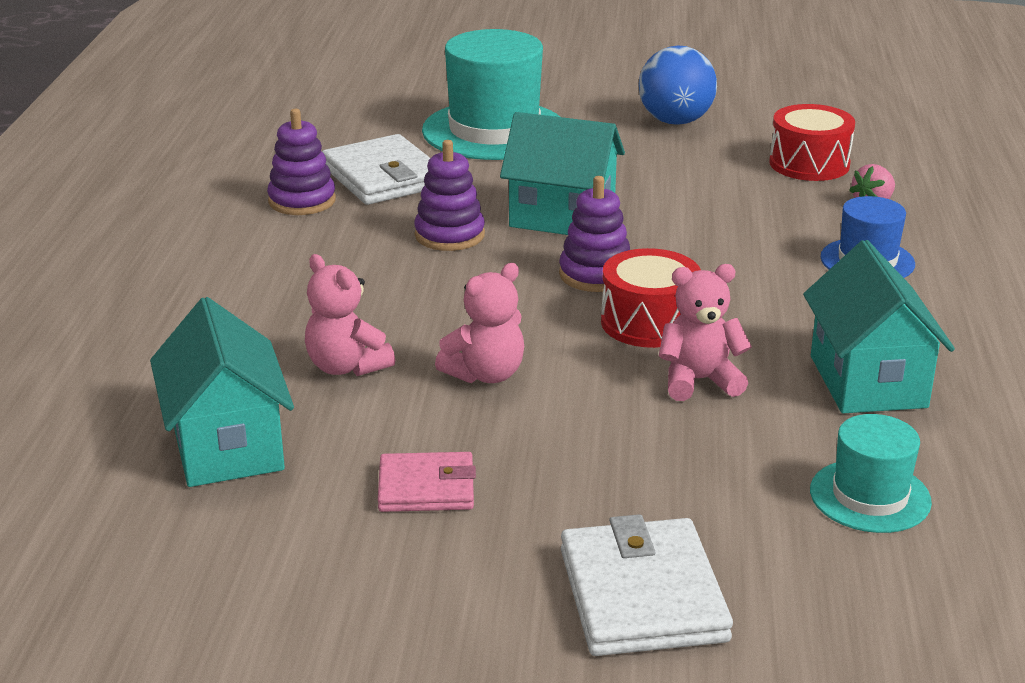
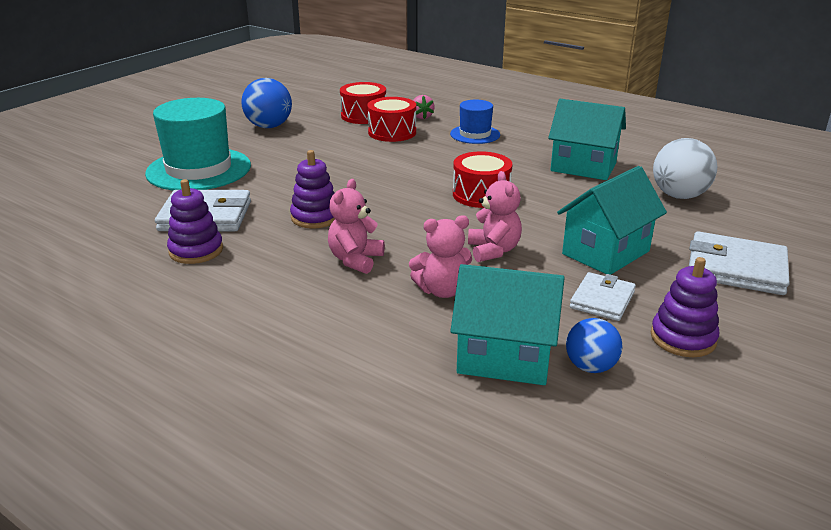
camera: 60 degrees left, 0 degrees up
pink wallet [378,452,476,512] -> white wallet [570,272,636,321]
turquoise house [500,112,625,235] -> turquoise house moved to [557,166,667,275]
purple stacking toy [559,176,630,292] -> purple stacking toy moved to [651,257,719,357]
pink teddy bear [659,264,752,401] -> pink teddy bear moved to [328,179,385,274]
turquoise hat [810,414,932,533] -> white ball [653,138,717,199]
none -> red drum [367,97,416,142]
none -> blue ball [566,318,623,373]

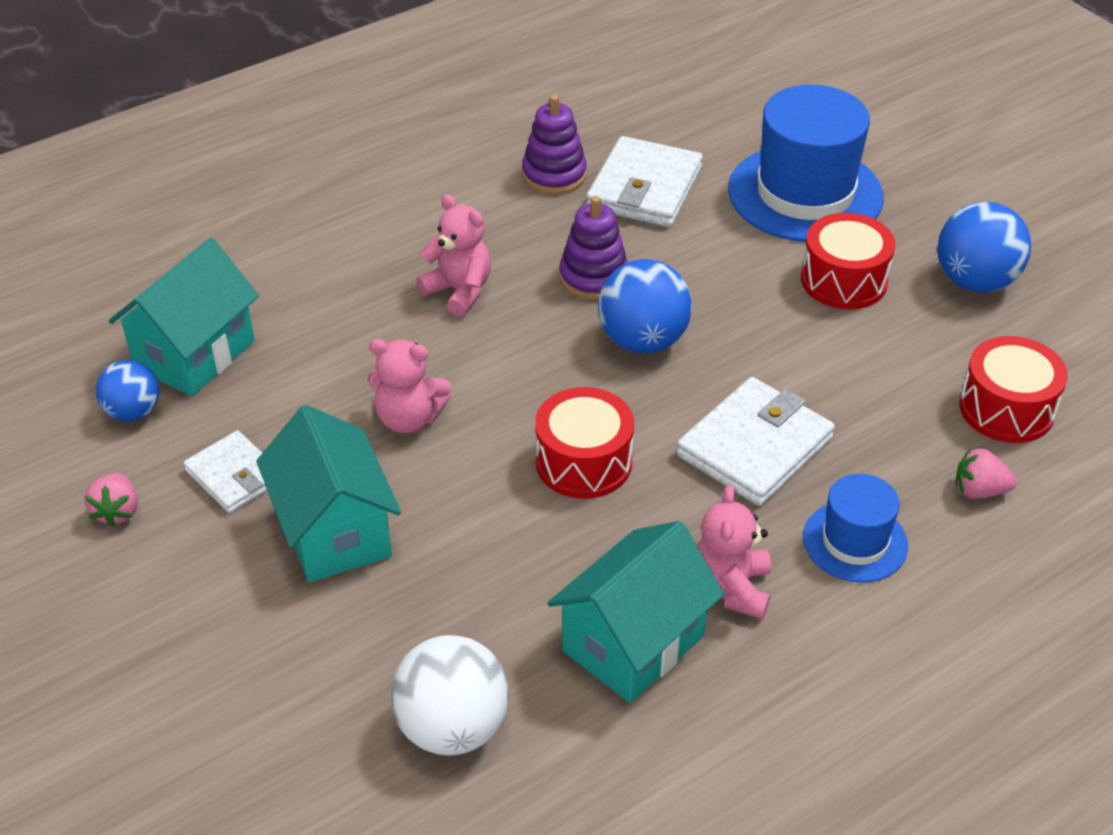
camera: 110 degrees right, 15 degrees up
turquoise hat [145,98,251,191] -> blue hat [728,84,884,242]
red drum [367,97,416,142] -> red drum moved to [801,213,895,310]
pink teddy bear [409,215,472,298] -> pink teddy bear moved to [697,485,771,619]
purple stacking toy [651,257,719,357] -> pink strawberry [85,473,138,527]
white wallet [689,231,790,295] -> white wallet moved to [676,377,835,506]
none -> blue ball [598,259,692,353]

